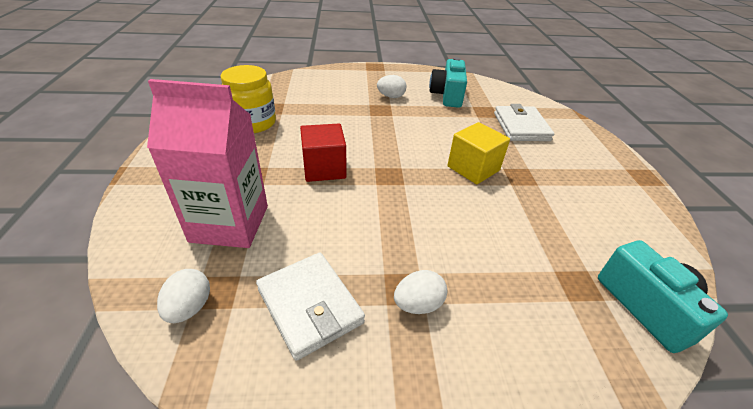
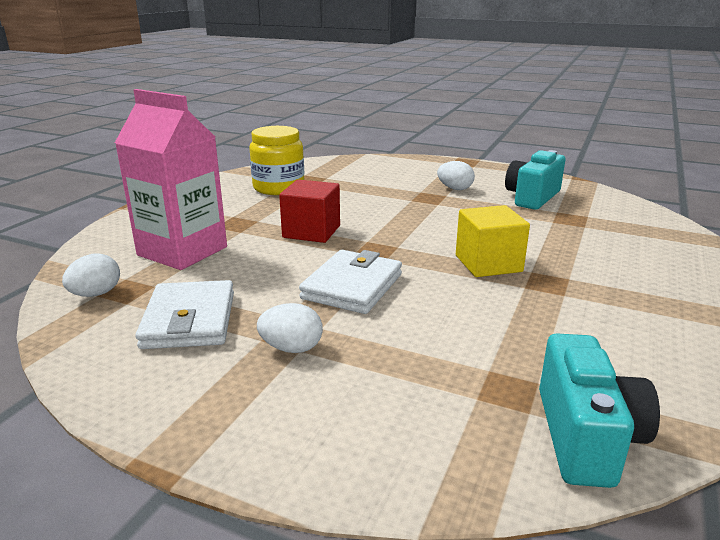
camera: 30 degrees right, 15 degrees down
white wallet [494,104,554,141] -> white wallet moved to [299,250,402,314]

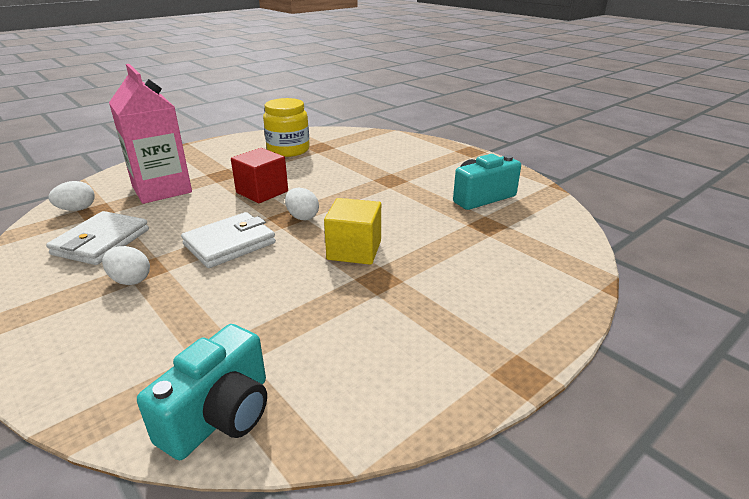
camera: 25 degrees right, 5 degrees up
white egg [437,161,475,190] -> white egg moved to [285,188,319,220]

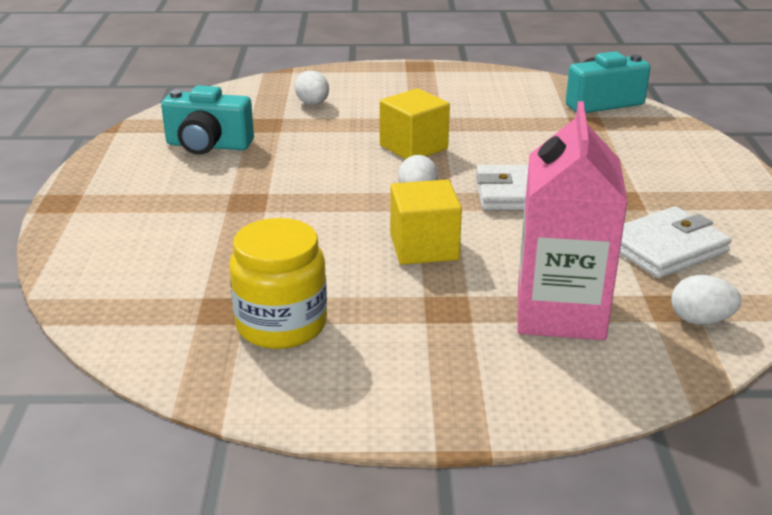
camera: 140 degrees left, 0 degrees up
white egg [102,246,150,285] -> white egg moved to [295,71,329,105]
red cube [231,148,288,203] -> yellow cube [390,180,462,265]

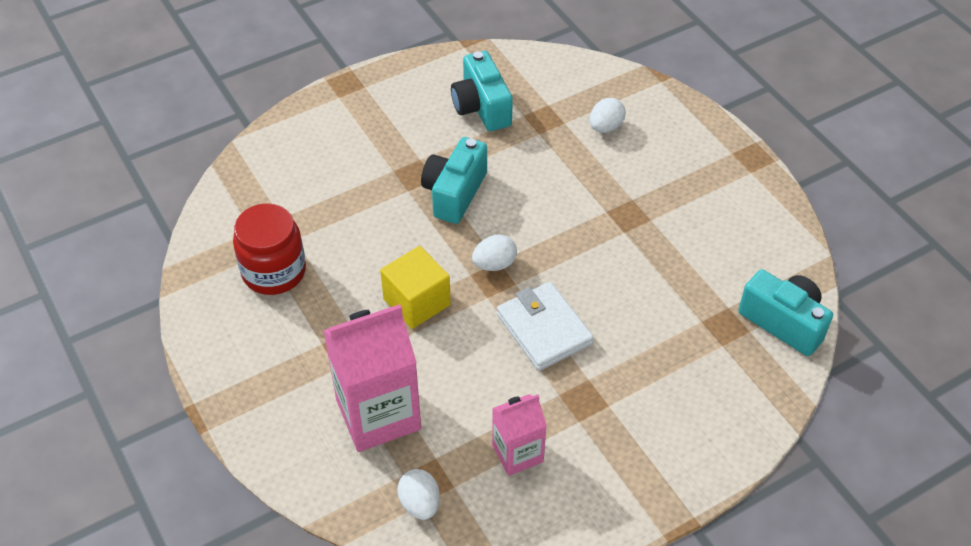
camera: 60 degrees right, 20 degrees up
yellow jar [229,218,327,349] -> red jar [233,203,306,295]
yellow cube [380,88,450,159] -> none
white wallet [620,206,732,278] -> pink carton [492,394,547,476]
none -> turquoise camera [421,137,487,224]

